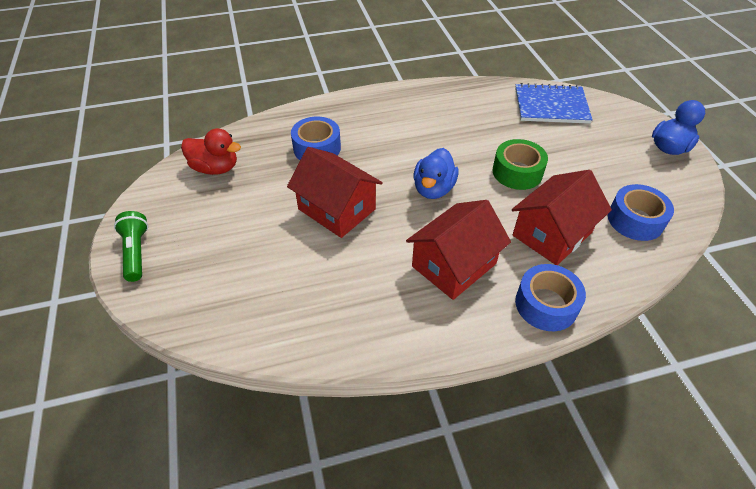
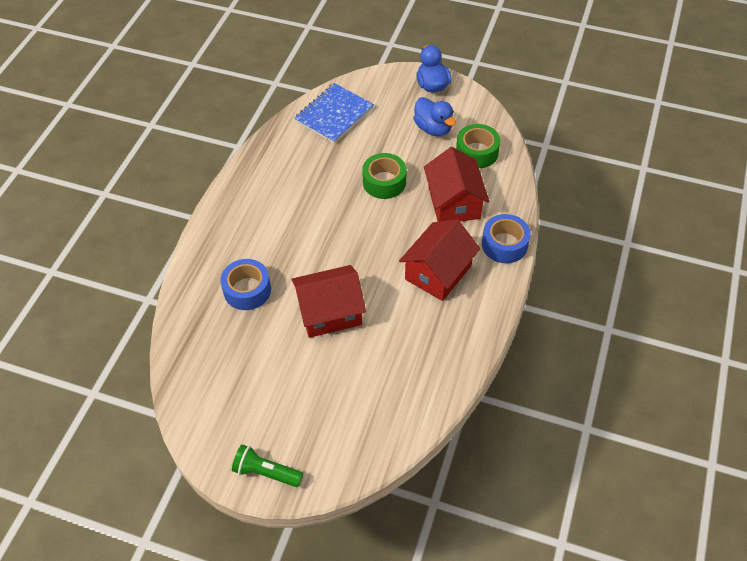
camera: 55 degrees left, 5 degrees up
red duck [181,128,241,175] -> none
red house [406,200,511,300] -> red house turned 45 degrees clockwise [399,219,480,301]
blue duck [413,148,459,199] -> blue duck moved to [413,97,456,136]
blue tape [608,184,674,241] -> green tape [456,124,500,168]

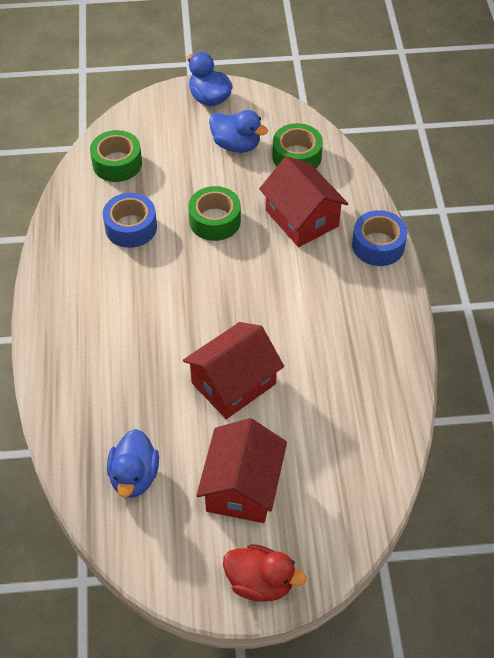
camera: 25 degrees left, 0 degrees up
blue tape [220,259,271,310] -> blue tape moved to [103,193,157,248]
green flashlight [232,444,303,487] -> red duck [223,544,306,602]
blue notebook [294,83,374,143] -> green tape [90,130,142,182]
red house [399,219,480,301] -> red house moved to [196,418,287,523]
none -> blue duck [107,429,159,498]

